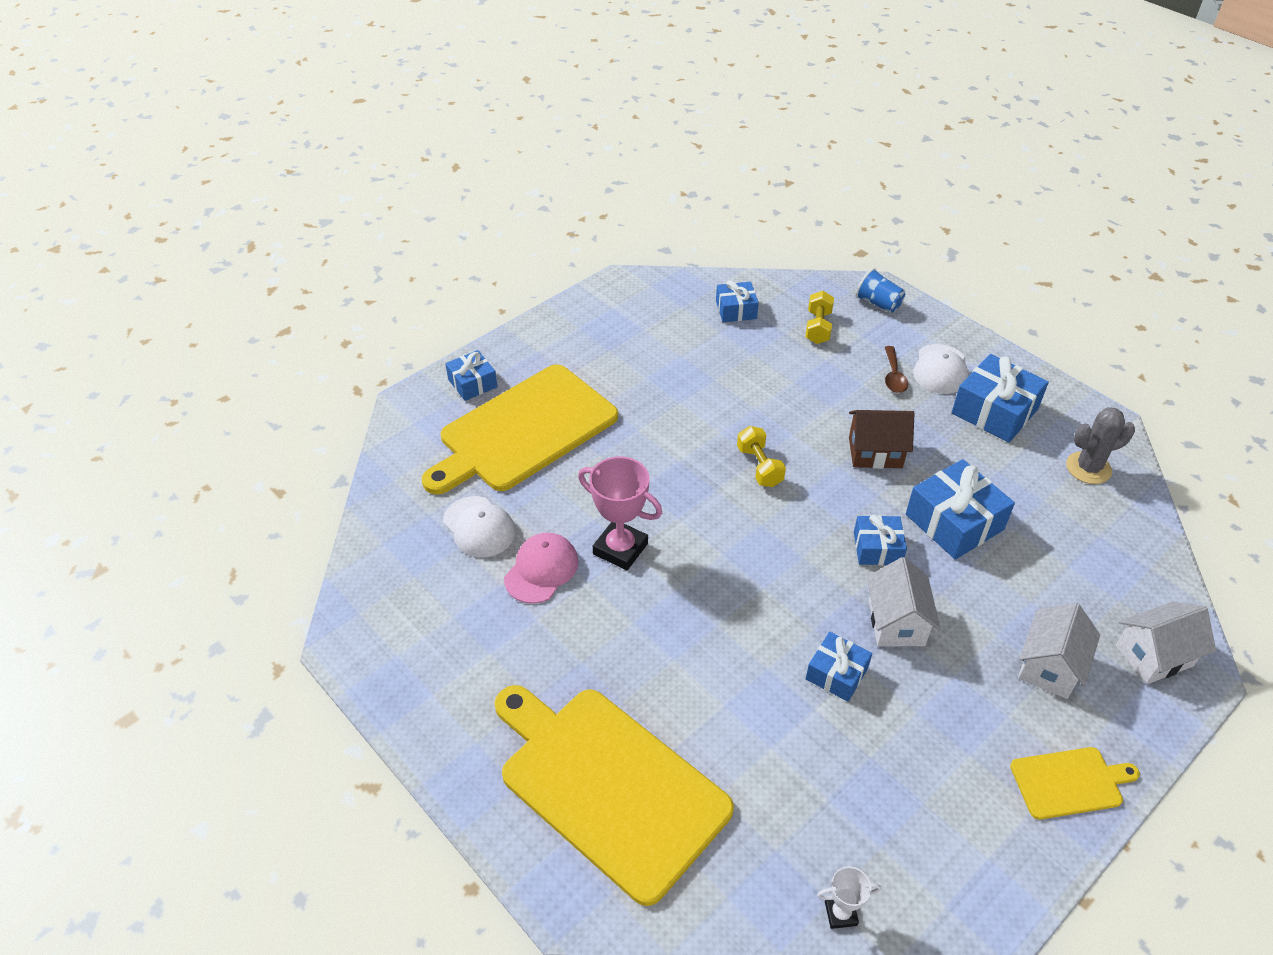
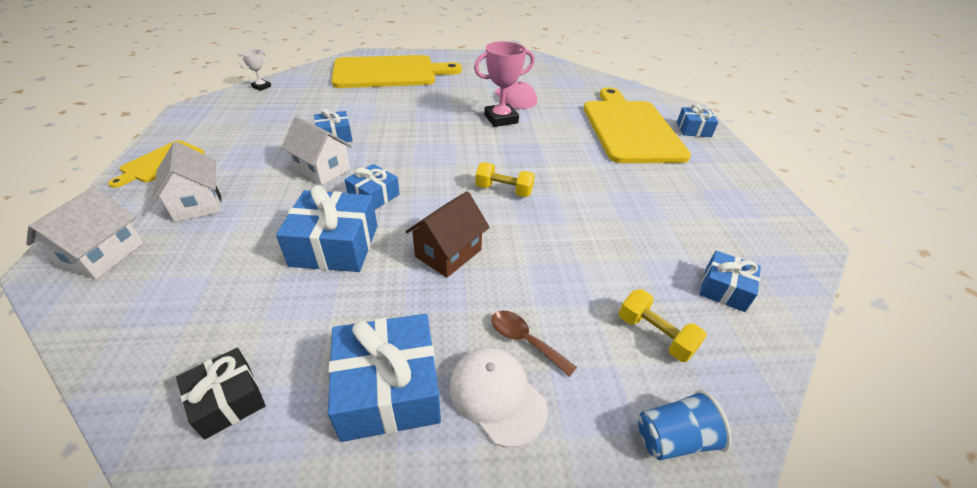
camera: 125 degrees right, 5 degrees down
white cap [443,496,515,557] -> none
grey cactus [1066,407,1135,484] -> black gift [176,348,266,440]

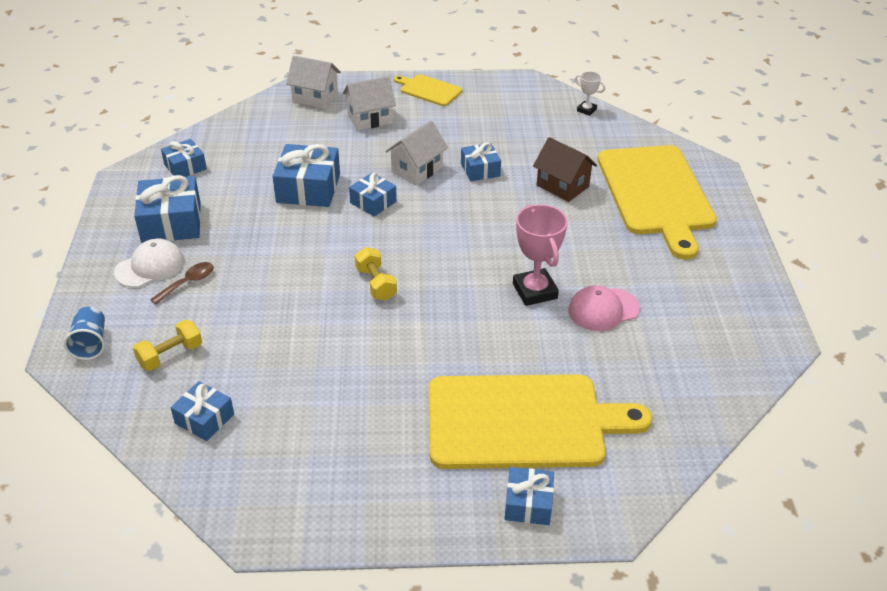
camera: 95 degrees right, 0 degrees up
black gift [176,348,266,440] -> blue gift [161,139,207,177]
brown house [405,191,490,278] -> brown house moved to [533,137,597,202]
yellow dumbbell [475,162,535,197] -> yellow dumbbell turned 45 degrees counterclockwise [355,247,397,300]

